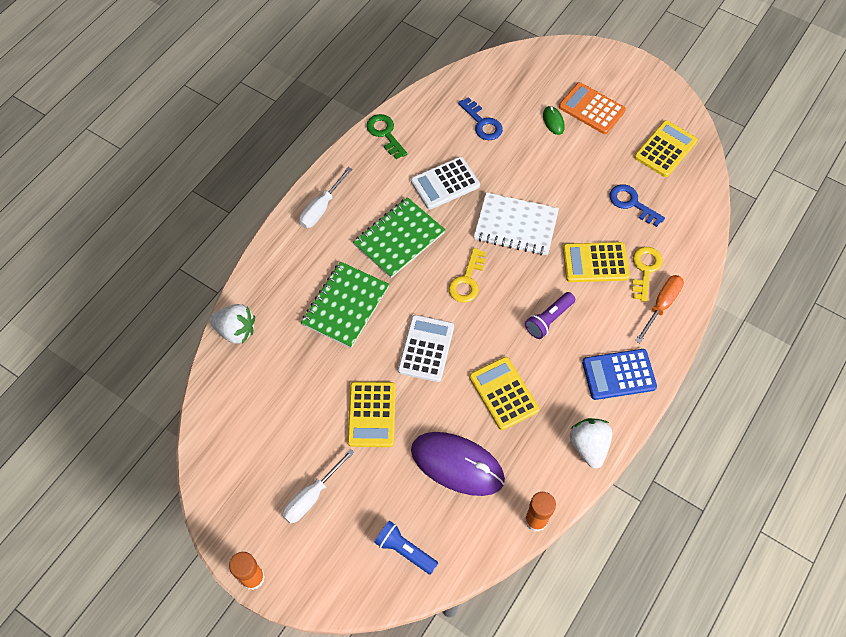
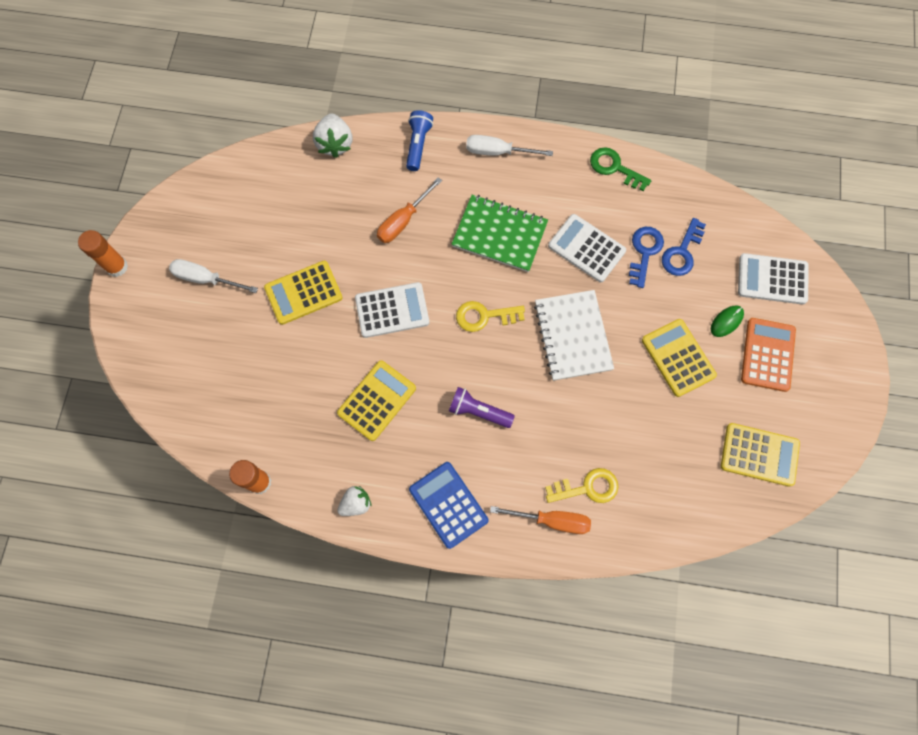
camera: 65 degrees right, 10 degrees up
green notebook [301,261,389,348] -> orange screwdriver [377,177,442,243]
green key [366,114,407,159] -> green key turned 90 degrees counterclockwise [590,147,651,191]
blue flashlight [374,520,438,575] -> blue flashlight moved to [406,110,433,171]
purple mouse [411,432,505,496] -> none
yellow calculator [563,242,630,282] -> yellow calculator moved to [642,319,717,397]
white strawberry [570,418,612,469] -> white strawberry [337,486,372,516], size x0.66
blue key [609,184,665,227] -> blue key moved to [629,227,664,288]
none -> white calculator [738,253,809,304]

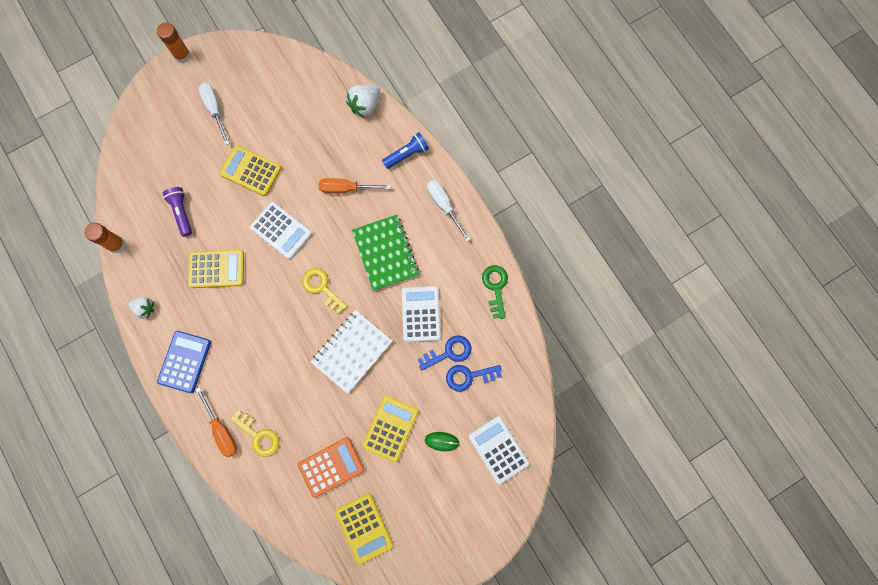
camera: 50 degrees right, 5 degrees up
purple flashlight [449,387,515,428] -> purple flashlight moved to [163,187,192,237]
orange calculator [741,318,796,392] -> orange calculator moved to [298,437,364,498]

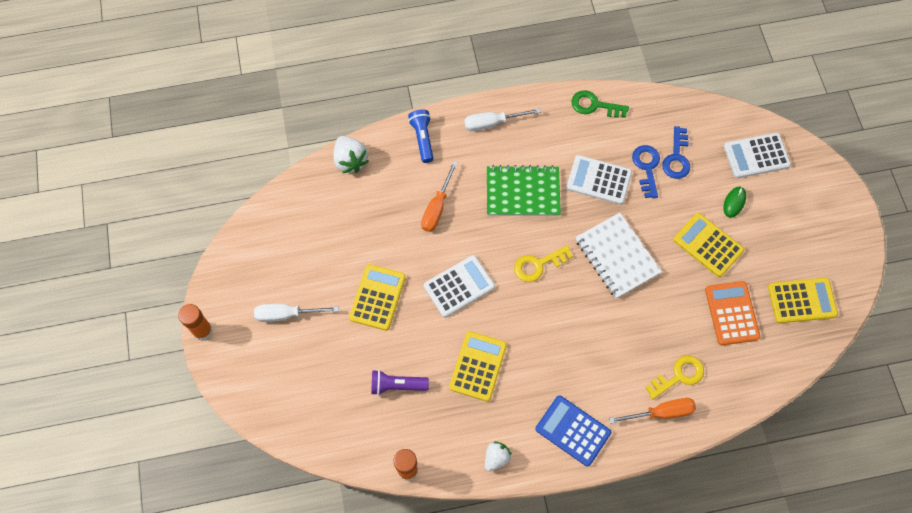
camera: 70 degrees left, 10 degrees down
yellow calculator [220,145,281,196] -> yellow calculator turned 150 degrees clockwise [349,264,406,331]

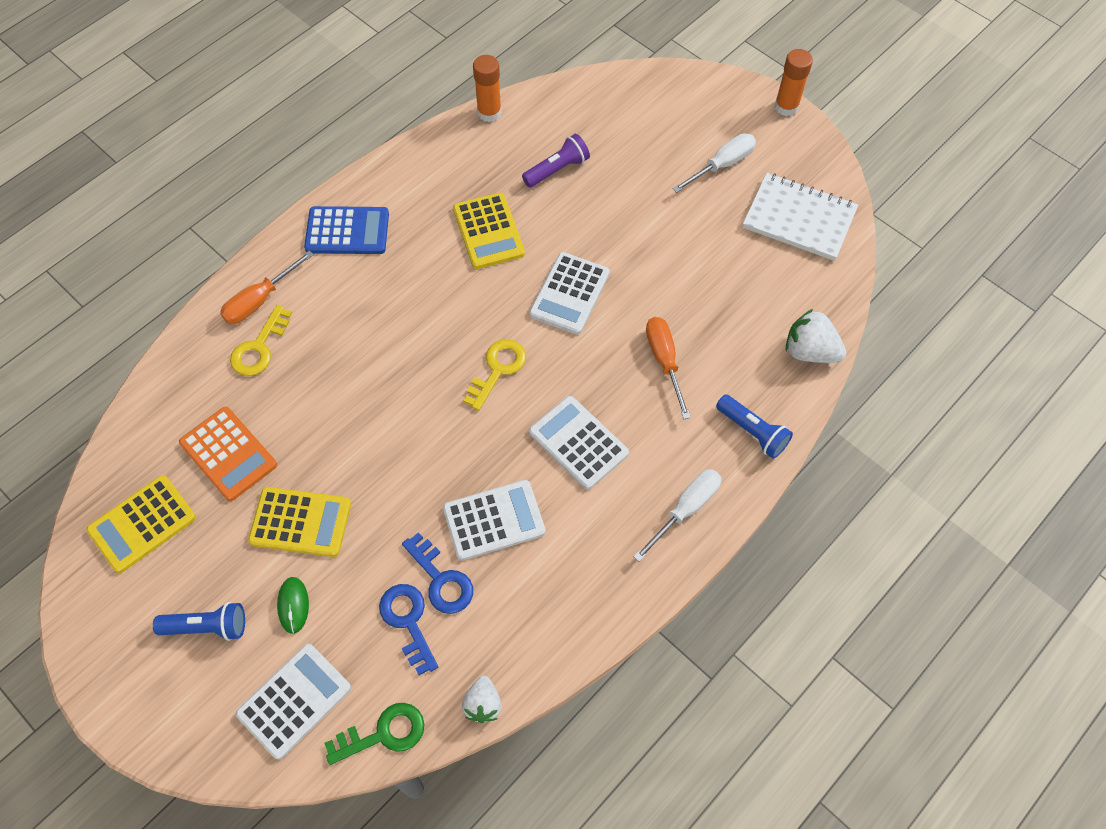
camera: 145 degrees right, 5 degrees down
yellow calculator [349,264,406,331] -> none
white strawberry [485,442,512,472] -> white strawberry moved to [462,676,502,723]
green notebook [487,165,561,216] -> white calculator [529,396,629,490]
green key [572,90,629,118] -> green key moved to [324,703,424,765]
white notebook [575,213,662,299] -> white notebook moved to [743,173,858,261]
none -> blue flashlight [153,602,245,641]

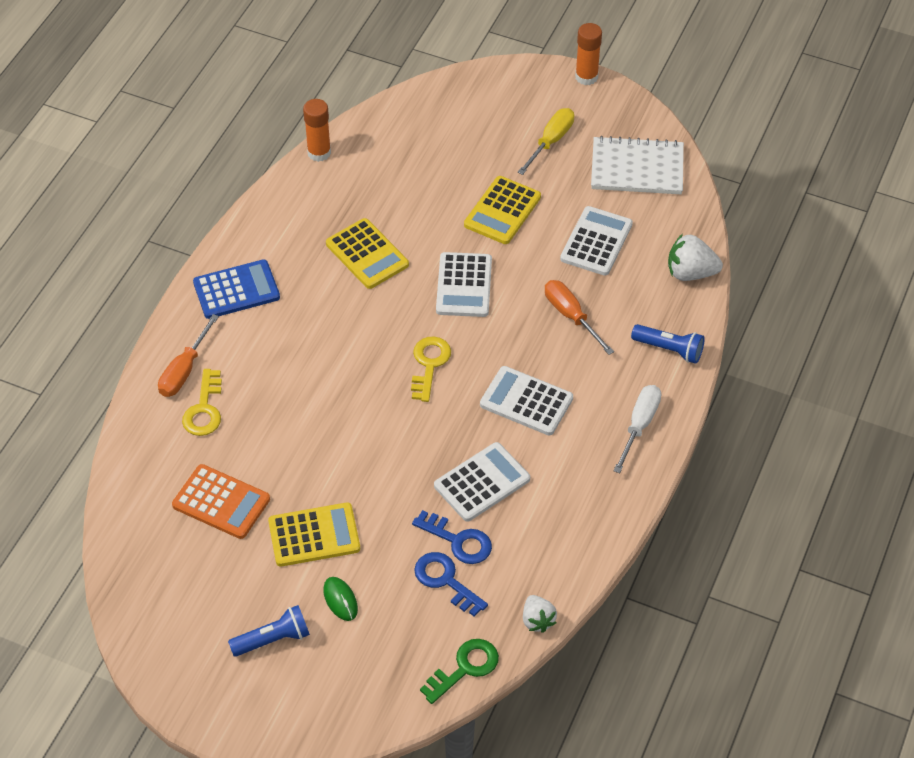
camera: 20 degrees left, 10 degrees down
yellow calculator [86,475,196,573] -> yellow calculator moved to [464,176,541,244]
white calculator [236,644,351,760] -> white calculator moved to [560,206,633,276]
purple flashlight [522,134,590,187] -> none
white screwdriver [672,133,756,193] -> yellow screwdriver [517,108,574,175]

